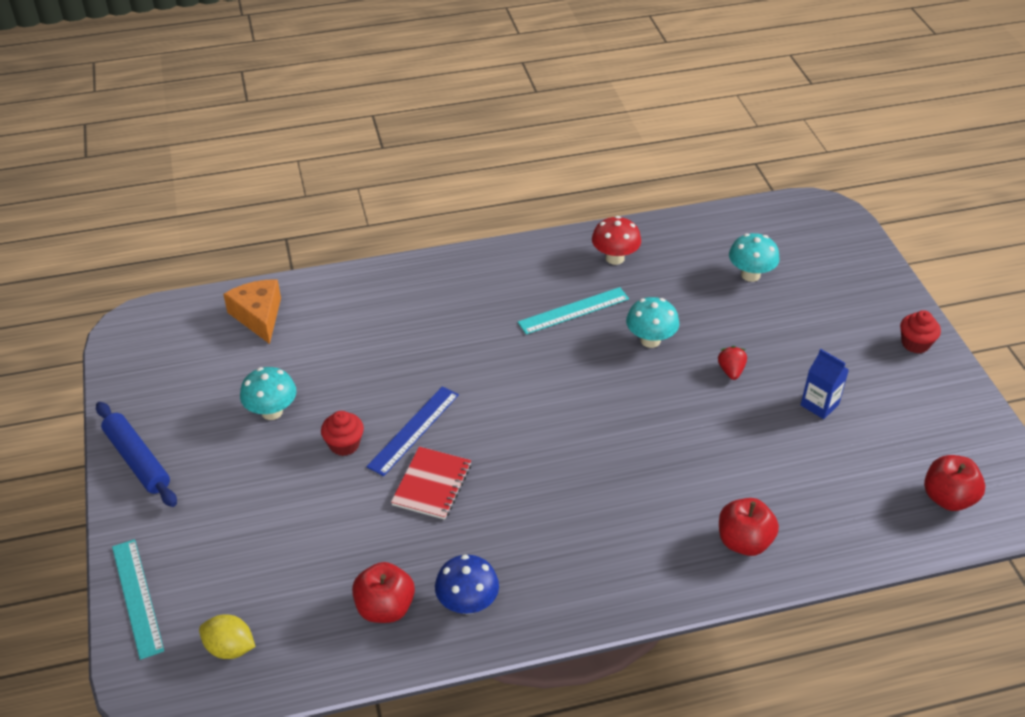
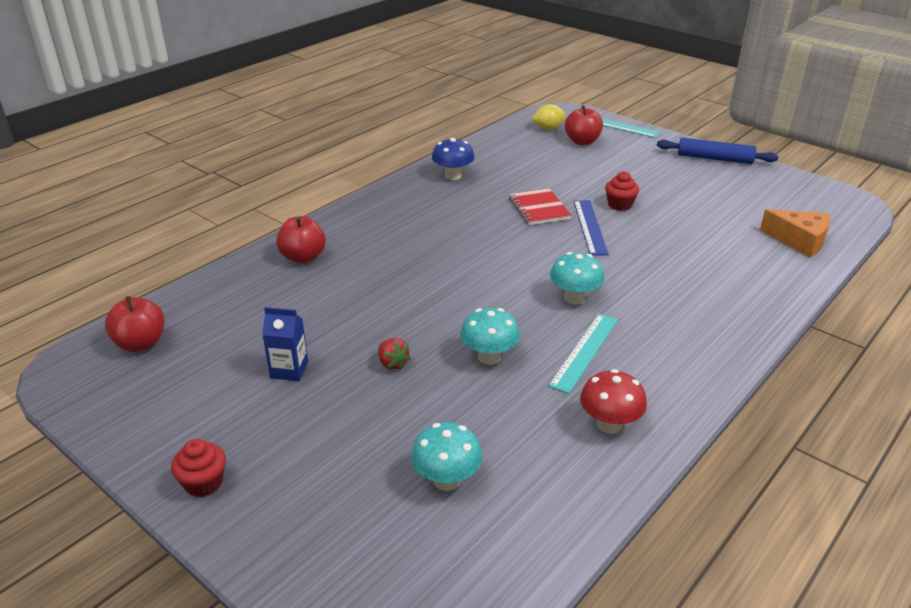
camera: 145 degrees right, 10 degrees down
turquoise mushroom [240,367,296,420] -> turquoise mushroom moved to [550,252,604,305]
red apple [352,562,415,623] -> red apple moved to [565,105,603,145]

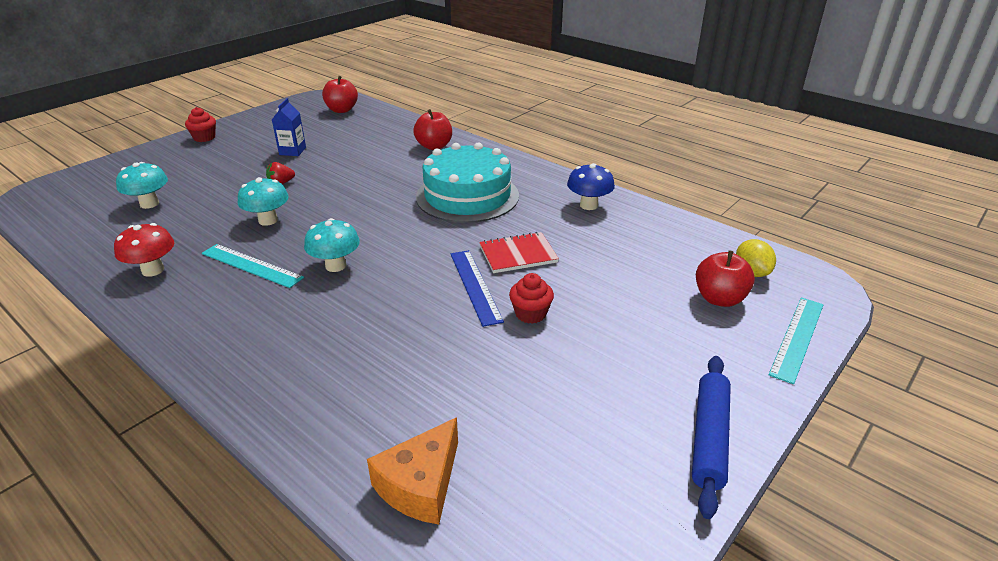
camera: 90 degrees right, 0 degrees up
blue ruler [574,200,609,256] -> blue ruler turned 75 degrees clockwise [451,250,504,327]
none -> turquoise cake [416,143,519,223]

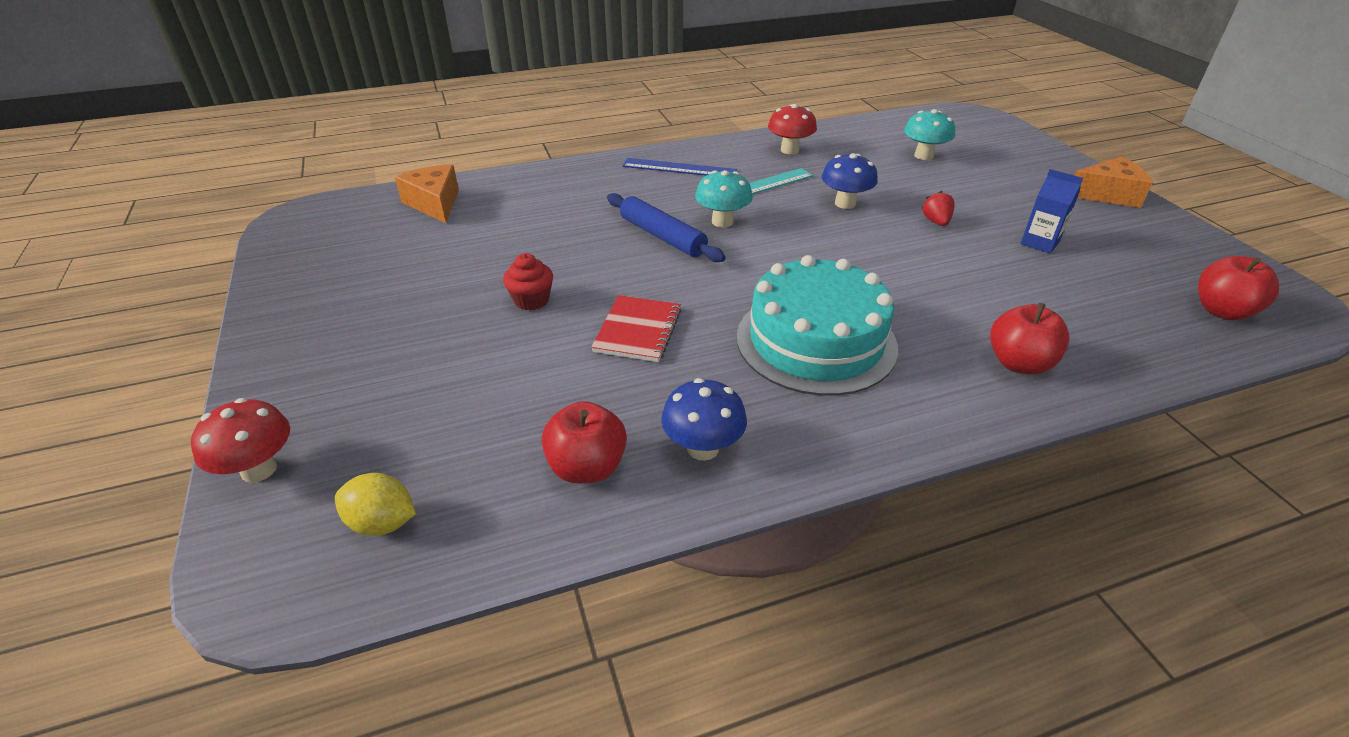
camera: 120 degrees right, 5 degrees up
red cupcake [185,107,216,142] -> orange cheese [1074,156,1153,208]
turquoise mushroom [238,177,289,226] -> blue mushroom [822,153,878,209]
blue ruler [451,250,504,327] -> blue ruler moved to [622,158,737,176]
blue rolling pin [692,356,731,519] -> blue rolling pin moved to [607,193,726,262]
red apple [696,250,755,307] -> red apple moved to [542,401,627,483]
turquoise ruler [769,297,824,384] -> red mushroom [191,398,290,483]

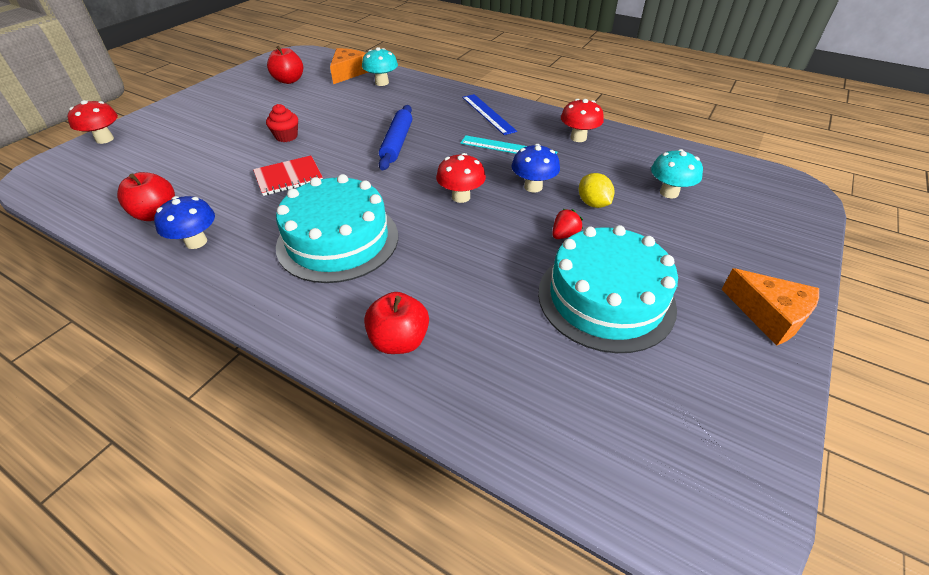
camera: 50 degrees right, 5 degrees up
yellow lemon [335,473,416,536] -> yellow lemon moved to [579,173,614,208]
turquoise mushroom [695,170,753,228] -> turquoise mushroom moved to [362,47,398,86]
blue carton [1021,169,1083,254] -> turquoise cake [538,225,678,353]
red apple [1198,256,1279,320] -> red apple moved to [267,46,303,84]
none -> red mushroom [436,153,486,203]

